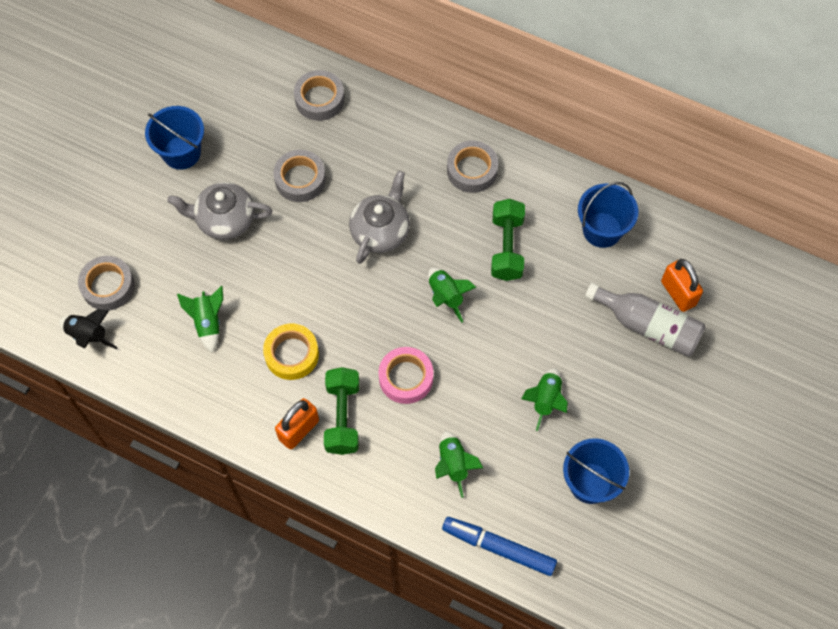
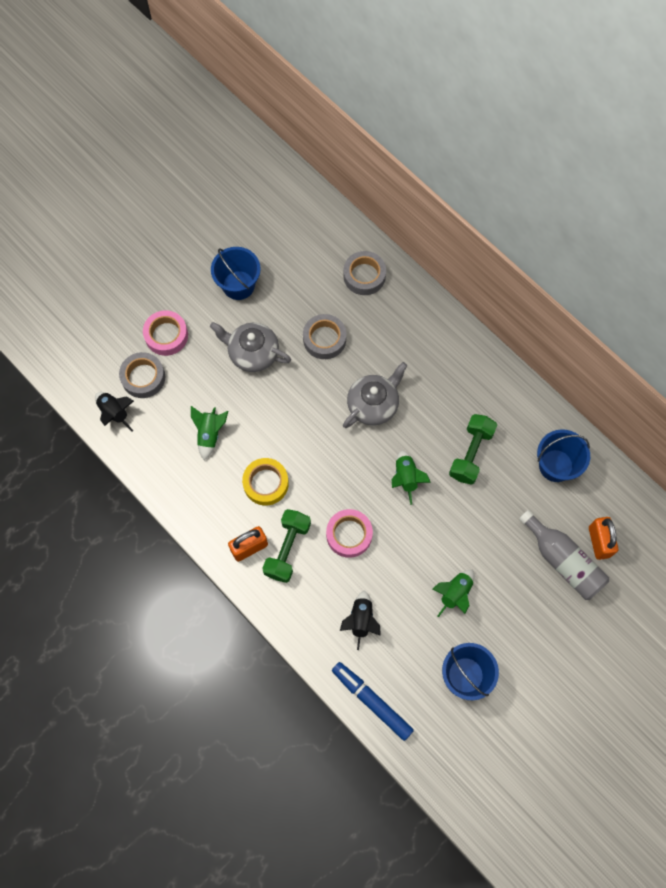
camera: 20 degrees right, 5 degrees up
green rocket [435,431,483,498] -> black rocket [340,590,381,650]
grey tape [447,141,498,193] -> none
none -> pink tape [143,310,188,356]

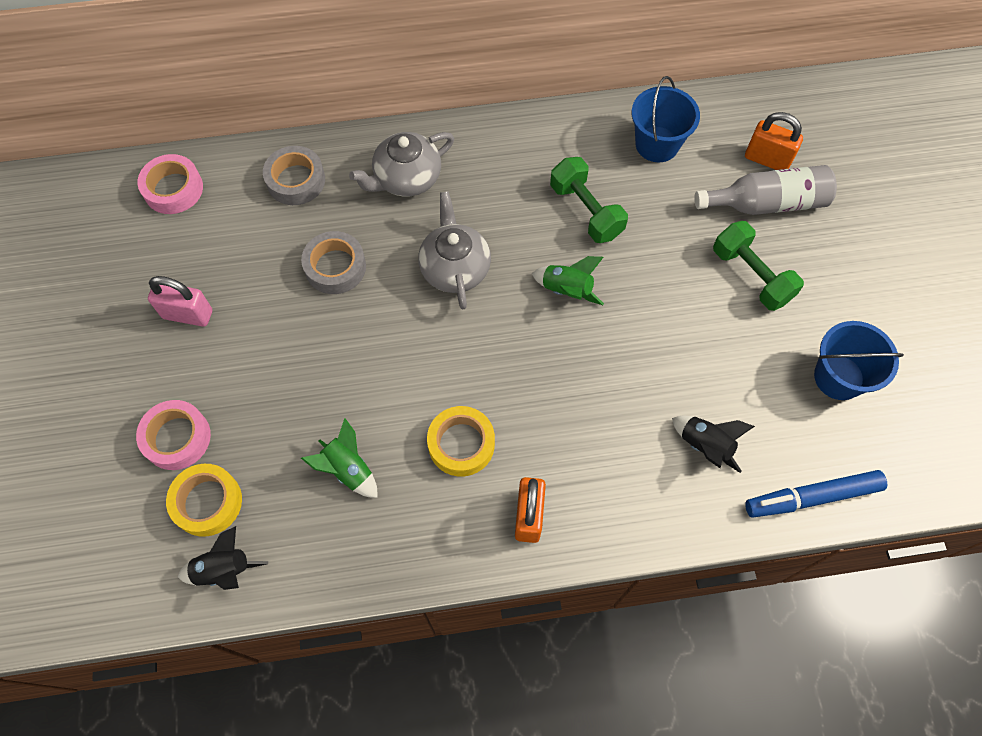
camera: 55 degrees left, 5 degrees down
grey tape [119,352,165,398] -> yellow tape [166,464,242,537]
grey teapot [210,322,291,372] -> grey teapot moved to [349,132,454,197]
blue bucket [211,247,261,300] -> pink padlock [148,276,212,327]
green dumbbell [262,509,311,583] -> green dumbbell moved to [713,221,804,311]
pink tape [326,509,373,558] -> pink tape moved to [137,154,203,214]
green rocket [432,570,474,617] -> none

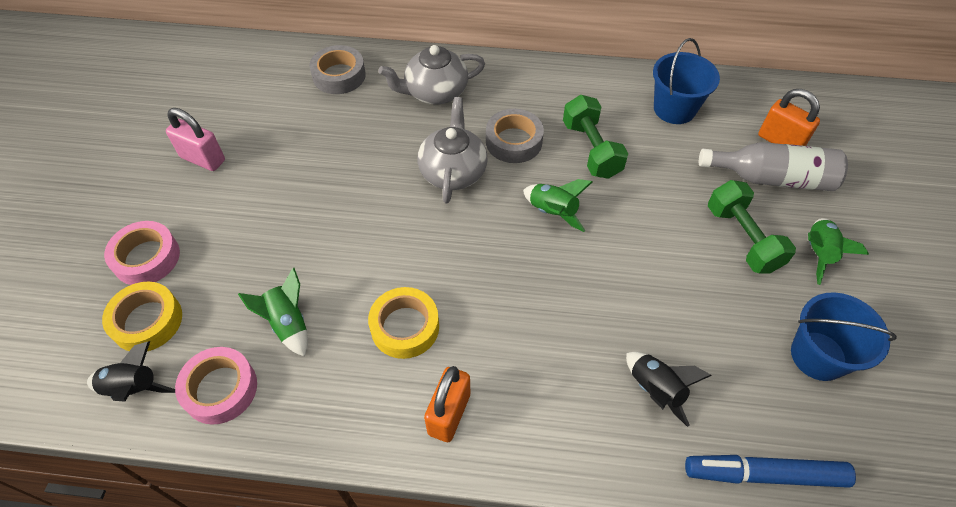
camera: 15 degrees right, 10 degrees down
pink tape [137,154,203,214] -> pink tape moved to [175,347,257,425]
grey tape [301,231,366,294] -> grey tape moved to [486,109,544,163]
none -> green rocket [808,218,869,285]

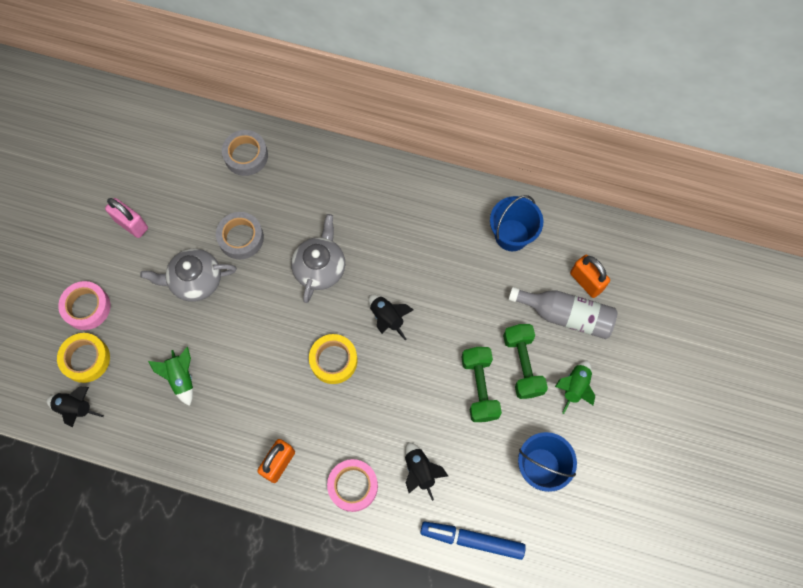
camera: 10 degrees right, 15 degrees up
pink tape [175,347,257,425] -> pink tape moved to [327,459,378,512]
yellow tape [368,287,439,359] -> yellow tape moved to [309,334,358,384]
grey teapot [379,45,485,104] -> grey teapot moved to [140,249,237,302]
grey tape [486,109,544,163] -> grey tape moved to [216,212,264,259]
green rocket [523,179,593,232] -> black rocket [368,295,414,340]
green dumbbell [563,95,628,179] -> green dumbbell moved to [461,347,502,422]

